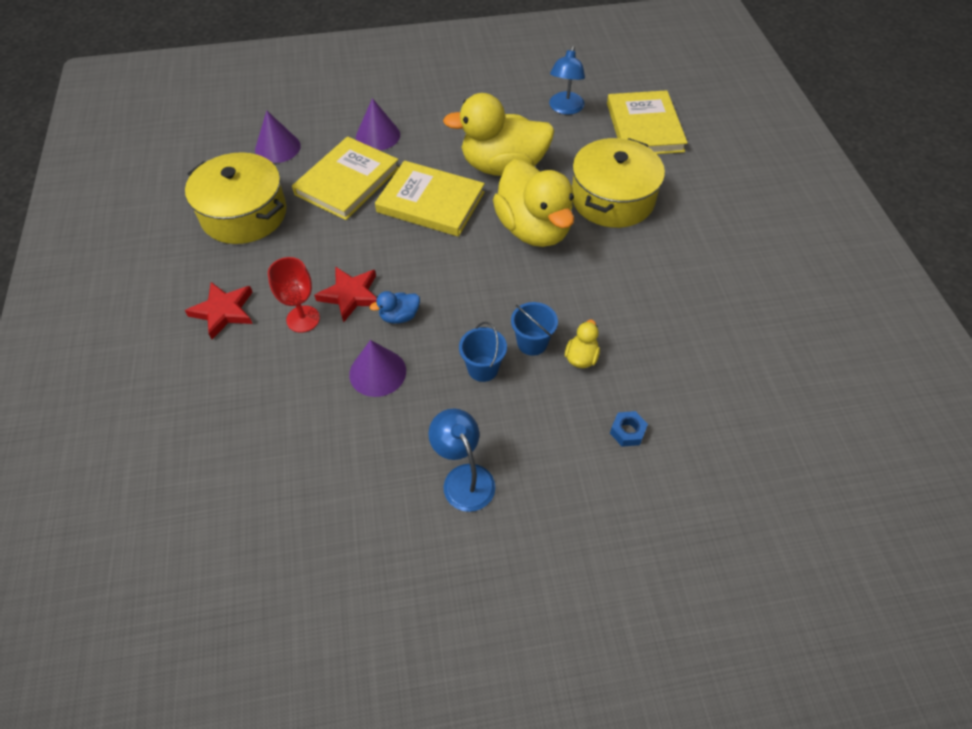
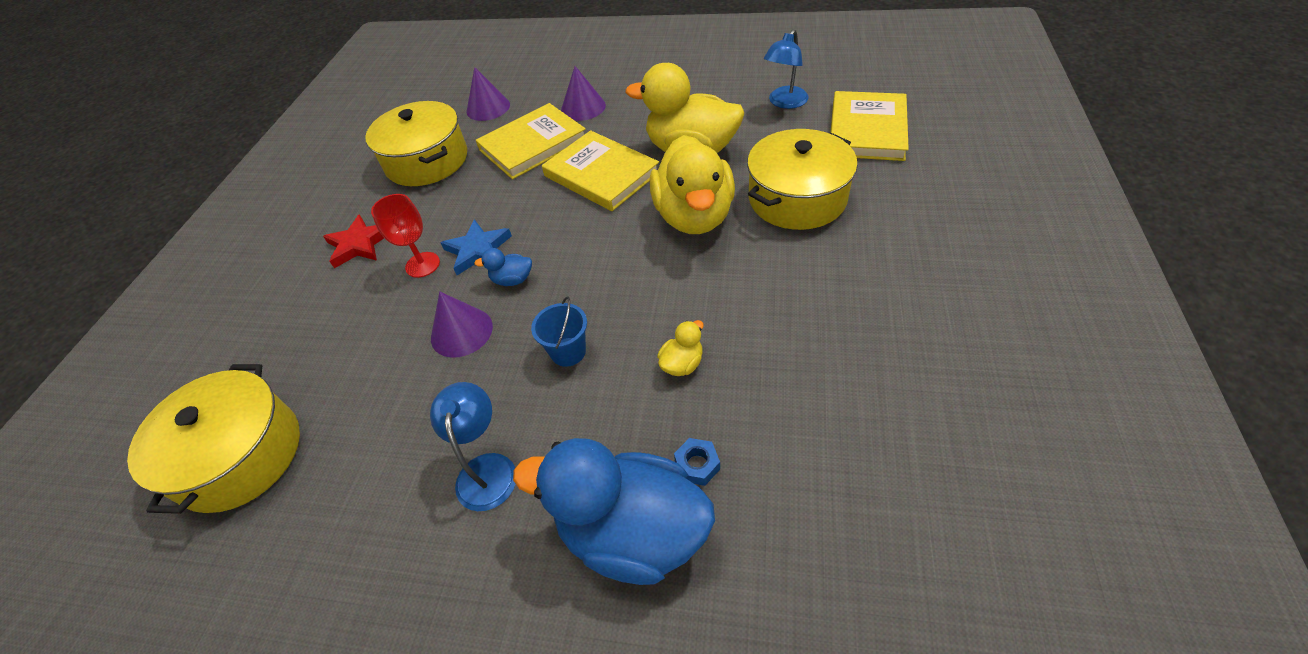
camera: 25 degrees right, 5 degrees down
red star [314,266,377,323] -> blue star [441,219,512,275]
blue bucket [511,302,558,356] -> none
none -> yellow pot [127,364,300,514]
none -> blue duck [513,438,715,585]

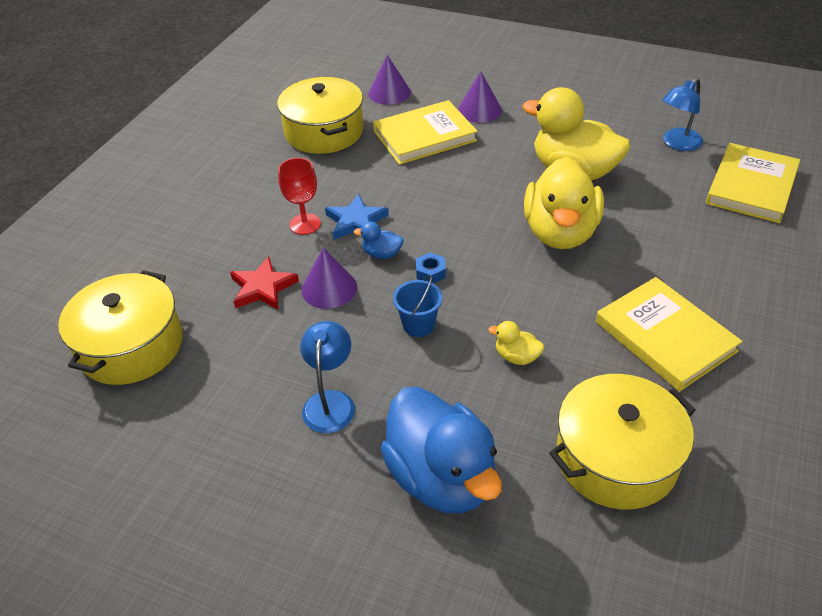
camera: 10 degrees right, 5 degrees down
red star [323,214,384,268] -> red star moved to [230,256,299,310]
blue duck [513,438,715,585] -> blue duck turned 150 degrees counterclockwise [380,387,502,513]
yellow book [542,130,659,211] -> yellow book moved to [596,277,743,392]
yellow duck [657,320,704,376] -> yellow duck turned 120 degrees counterclockwise [488,321,544,365]
blue nut [674,438,720,486] -> blue nut moved to [416,253,446,283]
yellow pot [747,129,858,230] -> yellow pot moved to [549,374,696,510]

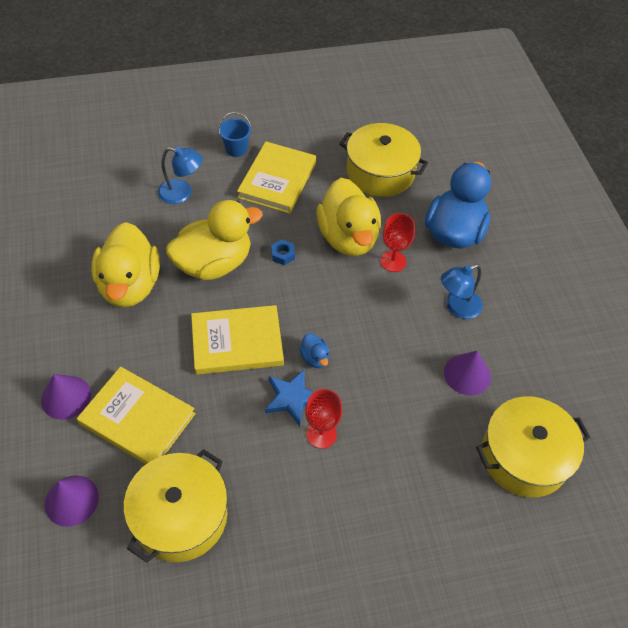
camera: 130 degrees left, 10 degrees up
red star [230,256,299,310] -> none
purple cone [301,248,357,309] -> purple cone moved to [444,351,491,396]
blue bucket [393,275,442,337] -> blue bucket moved to [218,112,251,157]
blue nut [416,253,446,283] -> blue nut moved to [271,239,295,265]
yellow duck [488,321,544,365] -> yellow duck [317,178,381,256], size x2.45
blue lamp [662,78,703,151] -> blue lamp moved to [158,146,203,204]
yellow book [706,143,800,223] -> yellow book moved to [191,305,284,375]
none -> red goblet [380,213,415,272]

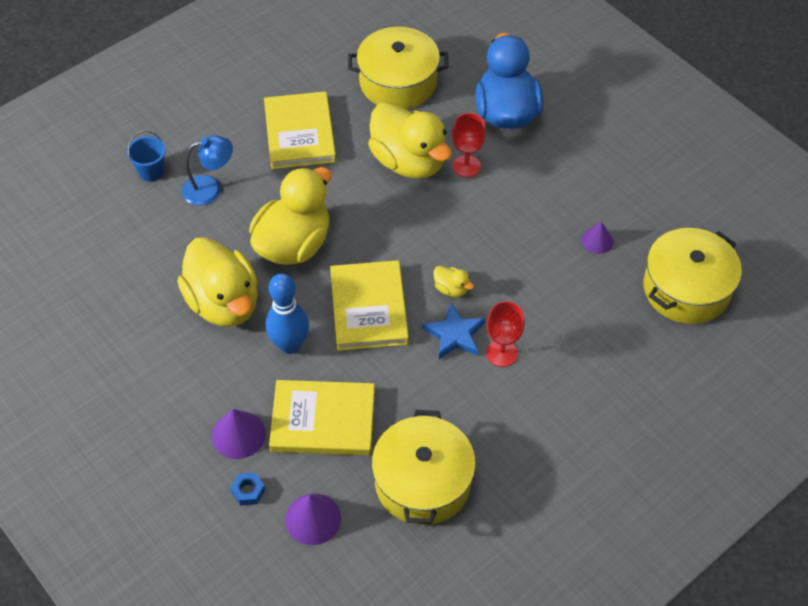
camera: 25 degrees left, 0 degrees up
yellow book [191,305,284,375] -> yellow book turned 60 degrees counterclockwise [330,260,409,351]
blue bucket [218,112,251,157] -> blue bucket moved to [127,130,166,182]
blue nut [271,239,295,265] -> blue nut moved to [230,473,265,506]
blue duck [299,333,329,368] -> yellow duck [434,266,474,297]
blue lamp [441,264,483,319] -> none
purple cone [444,351,491,396] -> purple cone [581,222,614,254], size x0.66
none -> blue bowling pin [266,273,309,354]

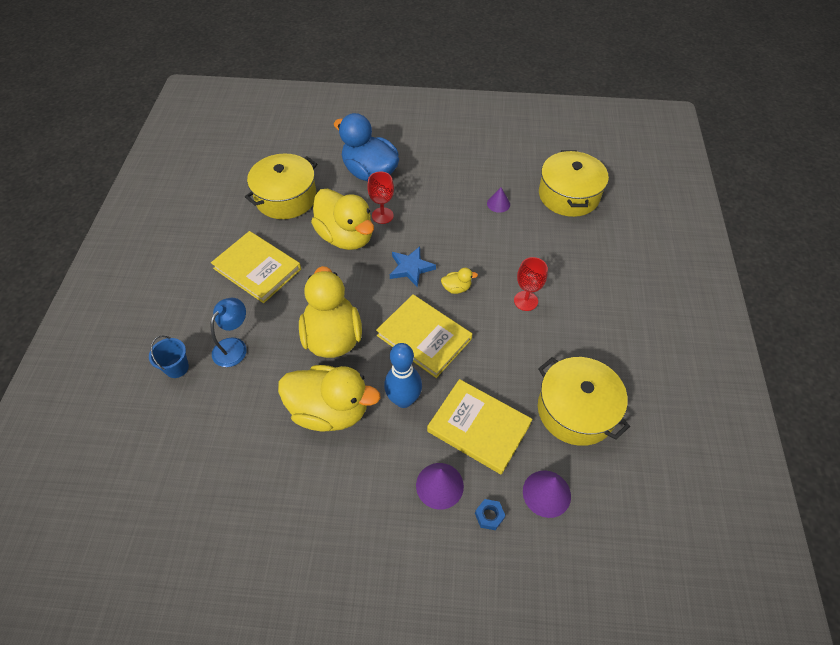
camera: 45 degrees left, 0 degrees up
yellow book [269,380,375,456] -> yellow book turned 75 degrees clockwise [427,379,532,475]
yellow duck [368,102,452,179] -> yellow duck turned 45 degrees clockwise [311,189,374,250]
blue star [422,303,485,359] -> blue star moved to [390,246,436,288]

